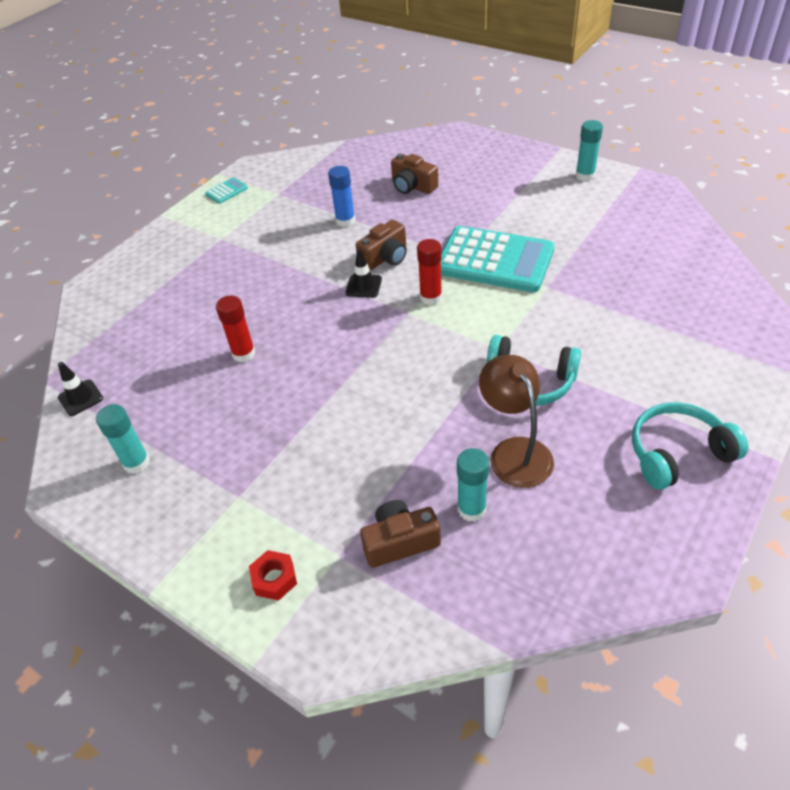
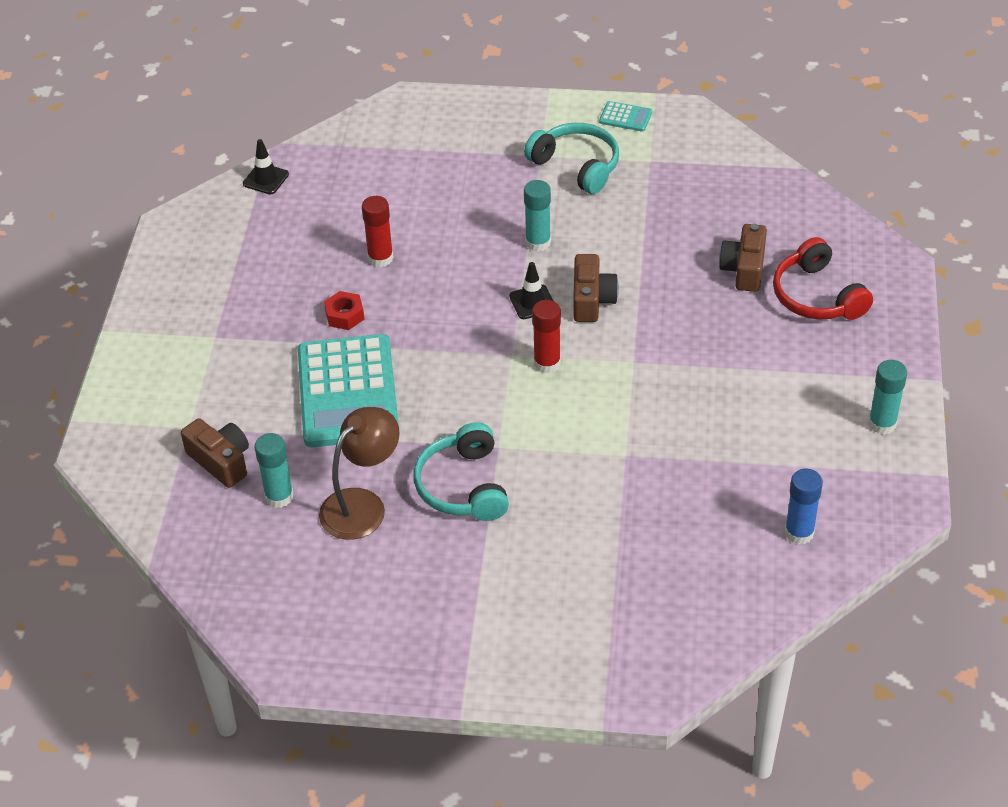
camera: 60 degrees right, 0 degrees up
turquoise glue stick [96,404,150,474] -> turquoise glue stick moved to [524,180,551,252]
red nut [249,550,297,601] -> red nut moved to [324,291,365,330]
blue glue stick [328,166,355,227] -> blue glue stick moved to [785,469,823,544]
brown camera [356,220,407,270] -> brown camera turned 105 degrees counterclockwise [573,254,619,322]
turquoise calculator [441,226,555,292] -> turquoise calculator moved to [298,334,399,447]
turquoise headphones [632,402,748,490] -> turquoise headphones moved to [524,123,619,194]
none -> red headphones [773,237,873,320]

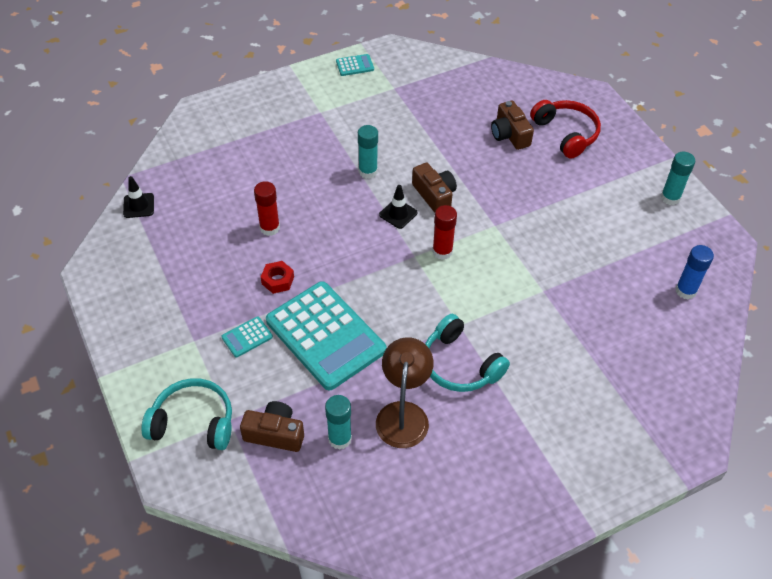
camera: 35 degrees left, 5 degrees up
turquoise headphones [524,123,619,194] -> turquoise headphones moved to [141,378,232,450]
red headphones [773,237,873,320] -> red headphones turned 150 degrees counterclockwise [530,100,601,159]
none -> turquoise calculator [221,316,273,357]

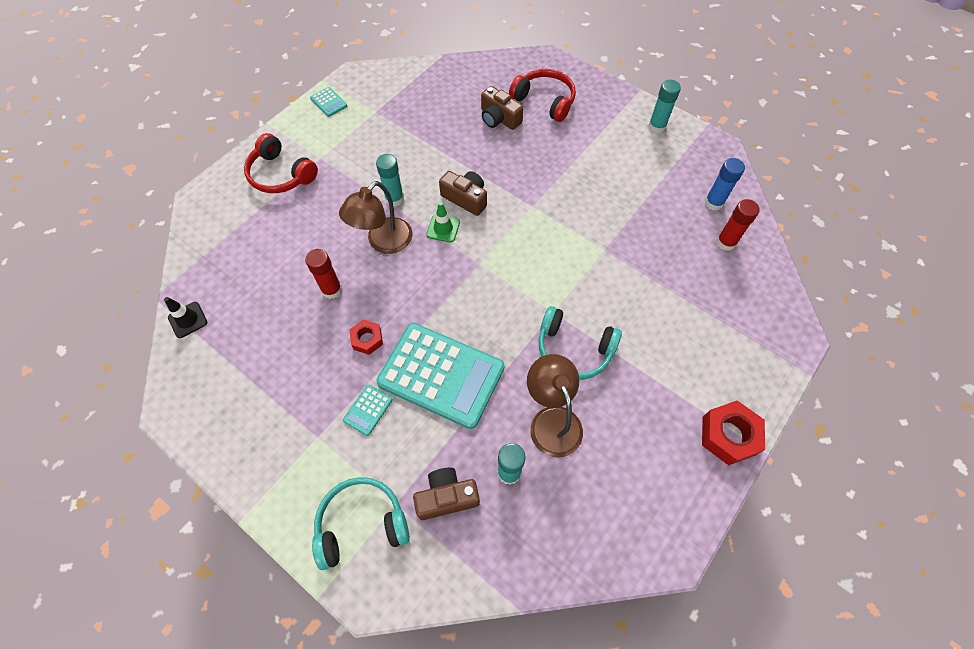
camera: 25 degrees left, 10 degrees up
turquoise calculator [336,54,374,76] -> turquoise calculator turned 90 degrees clockwise [310,87,347,117]
black traffic cone [379,185,418,229] -> green traffic cone [426,202,460,243]
red glue stick [432,205,457,260] -> red glue stick moved to [716,199,760,251]
none -> red headphones [244,133,318,193]
none -> brown lamp [339,181,413,254]
none -> red nut [702,401,765,465]

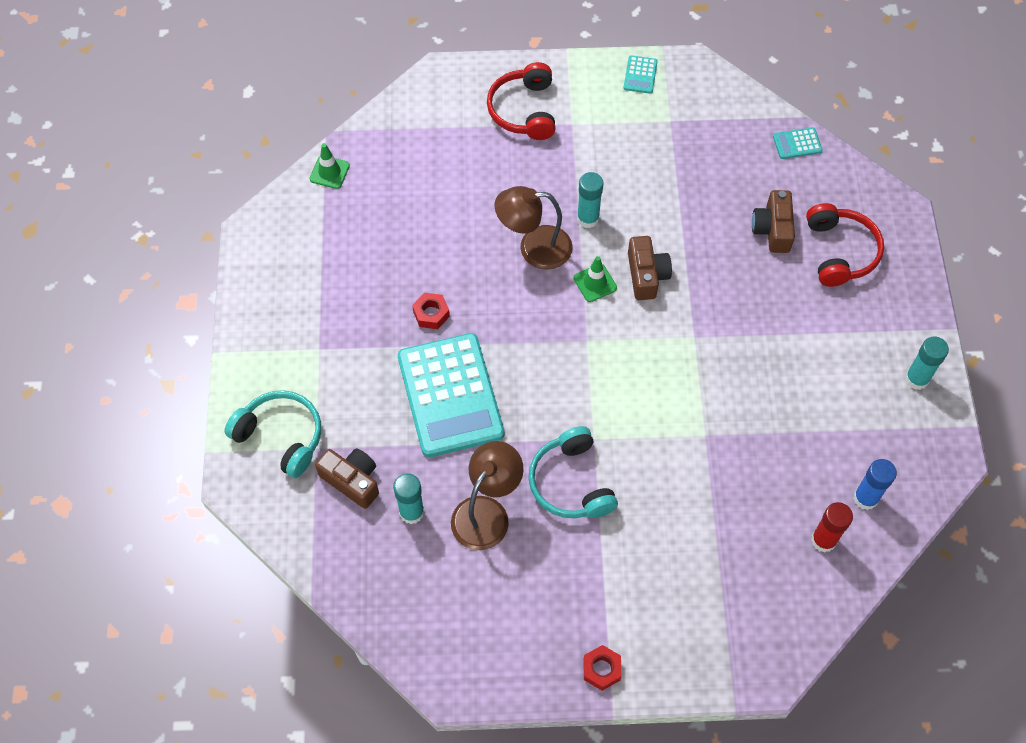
camera: 50 degrees right, 0 degrees up
black traffic cone [164,297,207,338] -> green traffic cone [309,143,350,189]
red glue stick [305,249,342,299] -> none
turquoise calculator [343,385,393,436] -> turquoise calculator moved to [773,127,822,159]
red nut [702,401,765,465] -> red nut [584,645,621,691], size x0.61

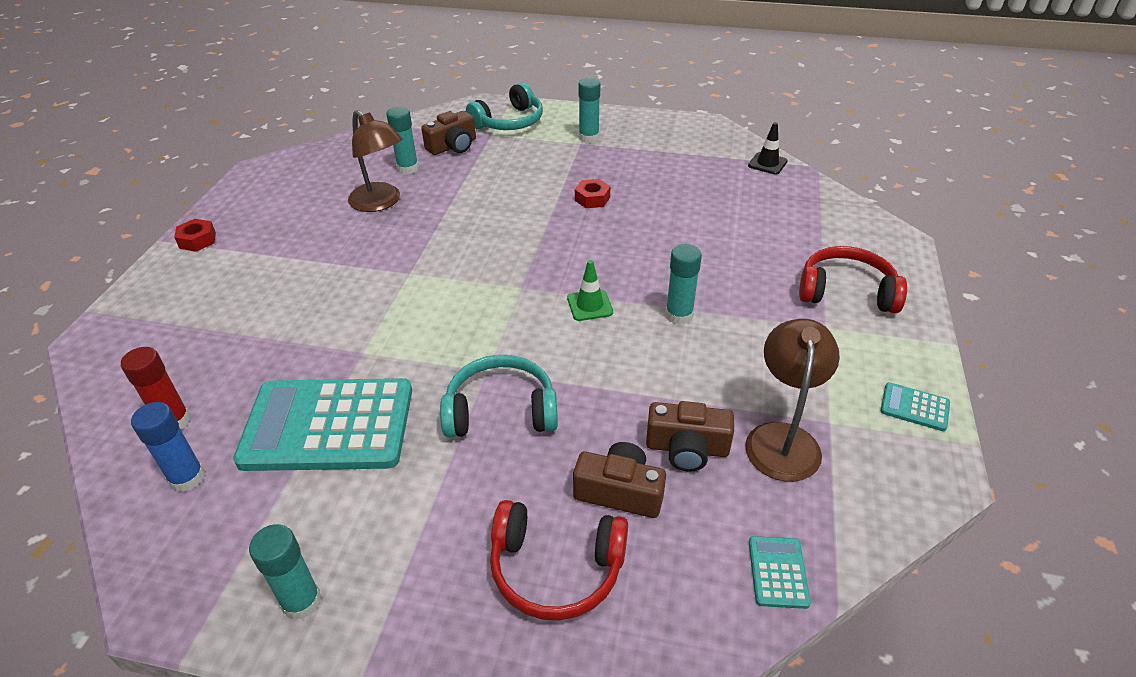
camera: 105 degrees right, 20 degrees down
green traffic cone [309,143,350,189] -> black traffic cone [748,122,788,175]
turquoise calculator [398,333,504,457] -> turquoise calculator moved to [233,378,412,471]
brown lamp [494,186,573,270] -> brown lamp moved to [745,319,840,482]
turquoise headphones [528,426,618,518] -> turquoise headphones moved to [440,355,558,437]
brown camera [628,236,672,300] -> brown camera moved to [646,401,734,472]
none -> turquoise glue stick [578,78,600,143]

